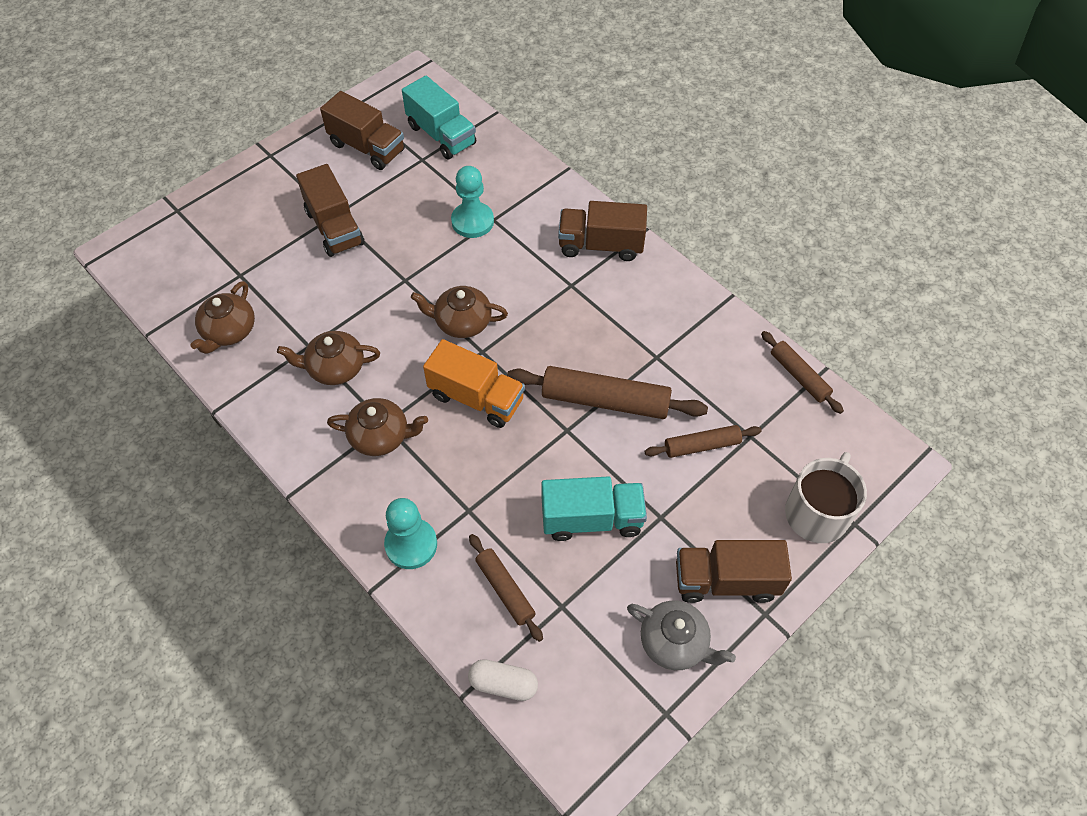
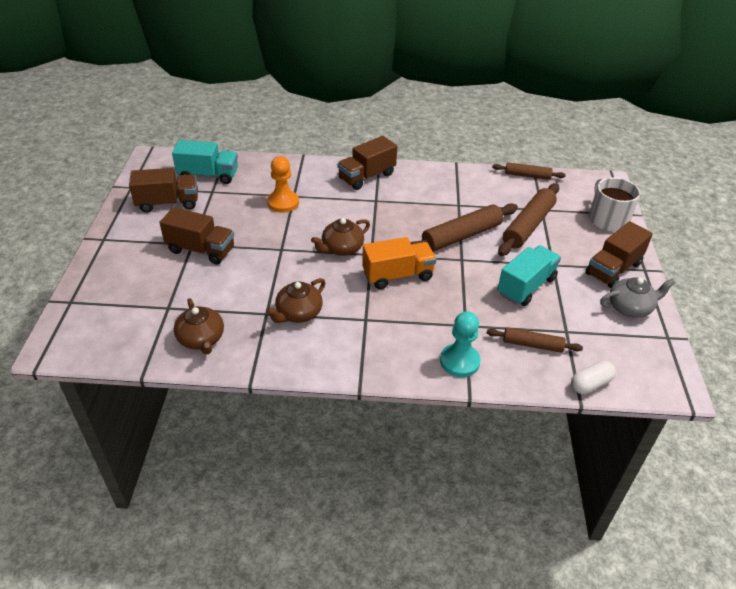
camera: 45 degrees left, 15 degrees down
brown teapot [327,398,428,456] -> none
turquoise pawn [451,166,494,238] -> orange pawn [267,156,299,213]
brown rolling pin [645,425,762,458] -> brown rolling pin [498,183,559,256], size x1.71

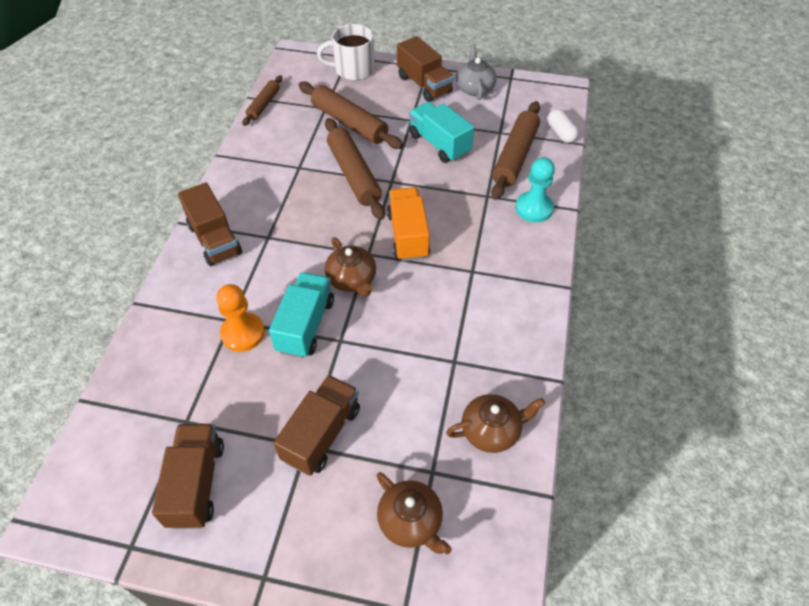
camera: 80 degrees left, 10 degrees up
turquoise truck [172,140,238,184] -> turquoise truck moved to [269,272,334,358]
brown teapot [266,278,325,323] -> brown teapot moved to [376,472,452,554]
brown rolling pin [487,327,583,353] -> brown rolling pin [491,101,540,200], size x1.71

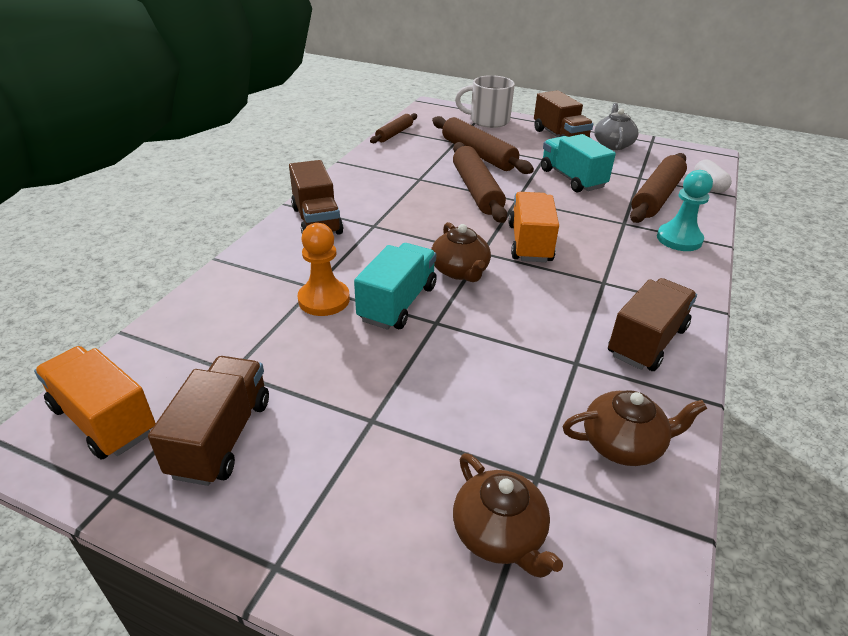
camera: 10 degrees right, 15 degrees down
brown truck [274,375,360,476] -> brown truck moved to [608,278,697,371]
none -> orange truck [34,346,156,460]

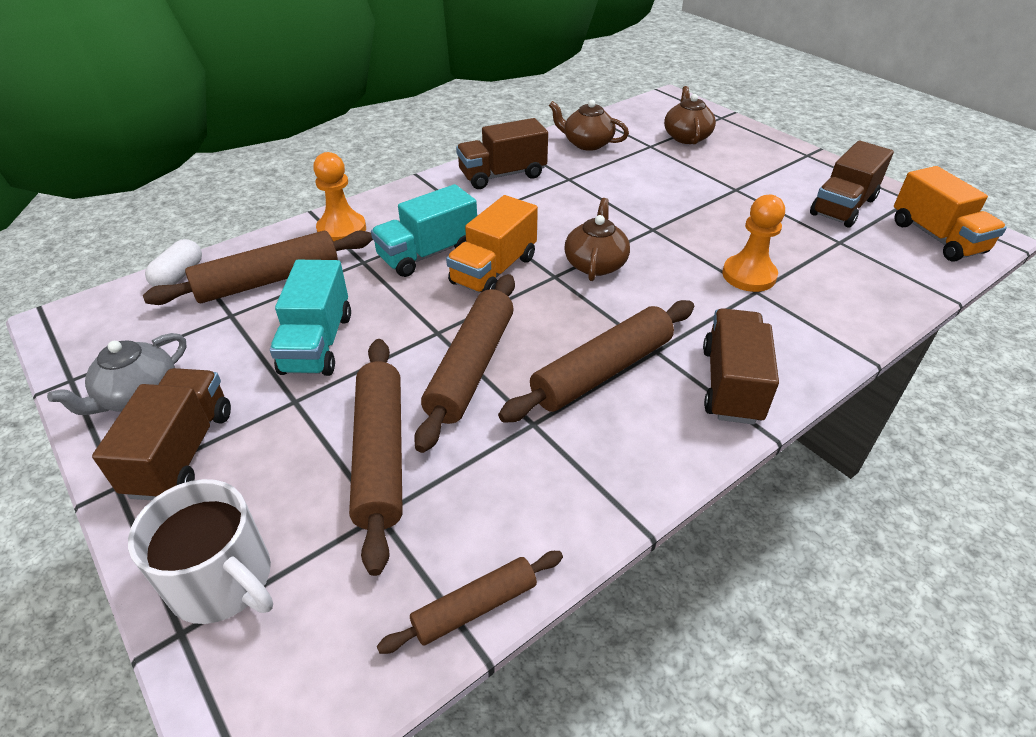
camera: 150 degrees left, 5 degrees up
turquoise truck [354,243,437,330] -> turquoise truck moved to [371,184,477,277]
turquoise pawn [657,170,713,251] -> orange pawn [313,152,366,241]
none -> brown rolling pin [498,300,694,423]

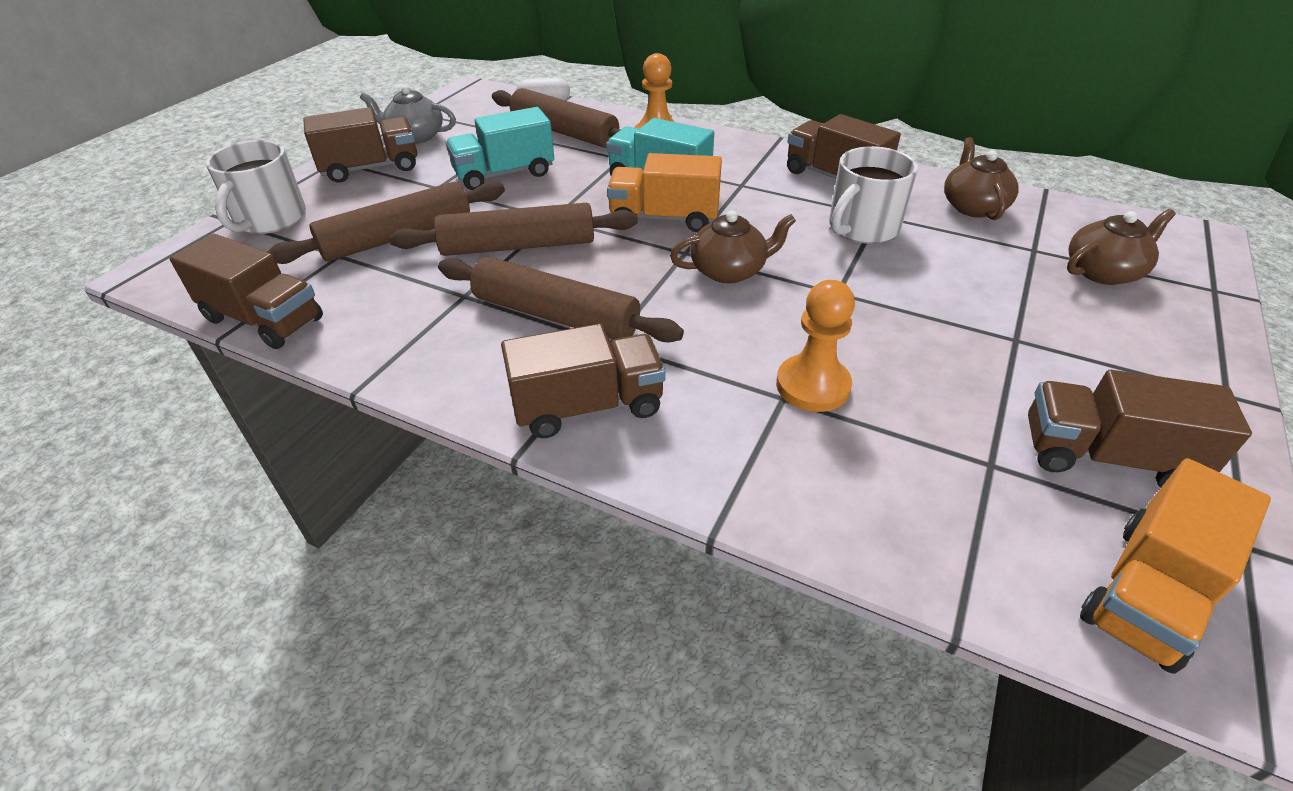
camera: 65 degrees right, 0 degrees up
brown rolling pin [377,551,563,654] -> brown truck [170,233,323,349]
none -> white mug [829,146,918,244]

